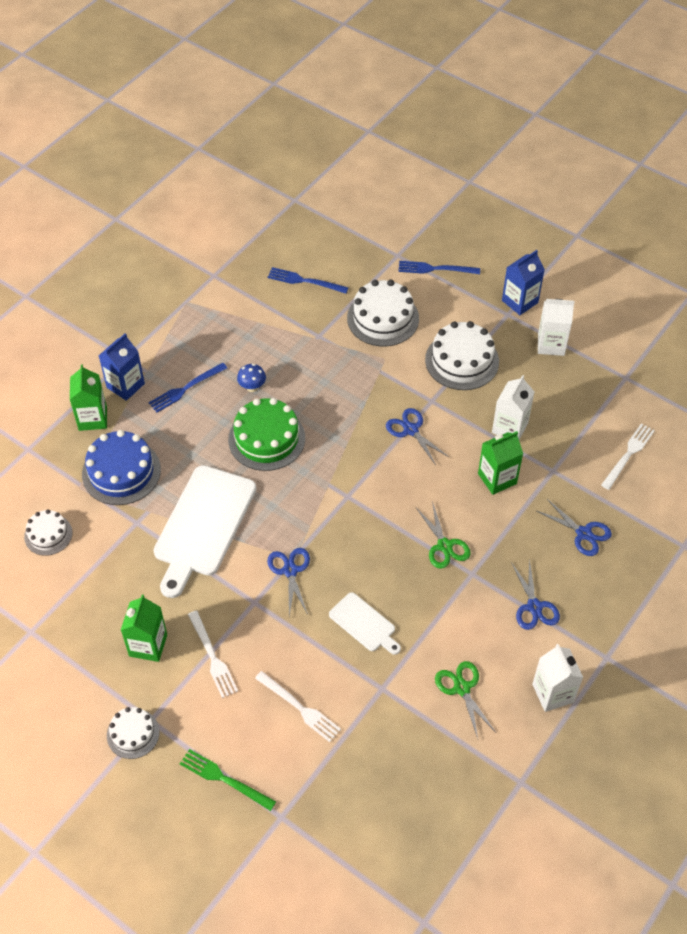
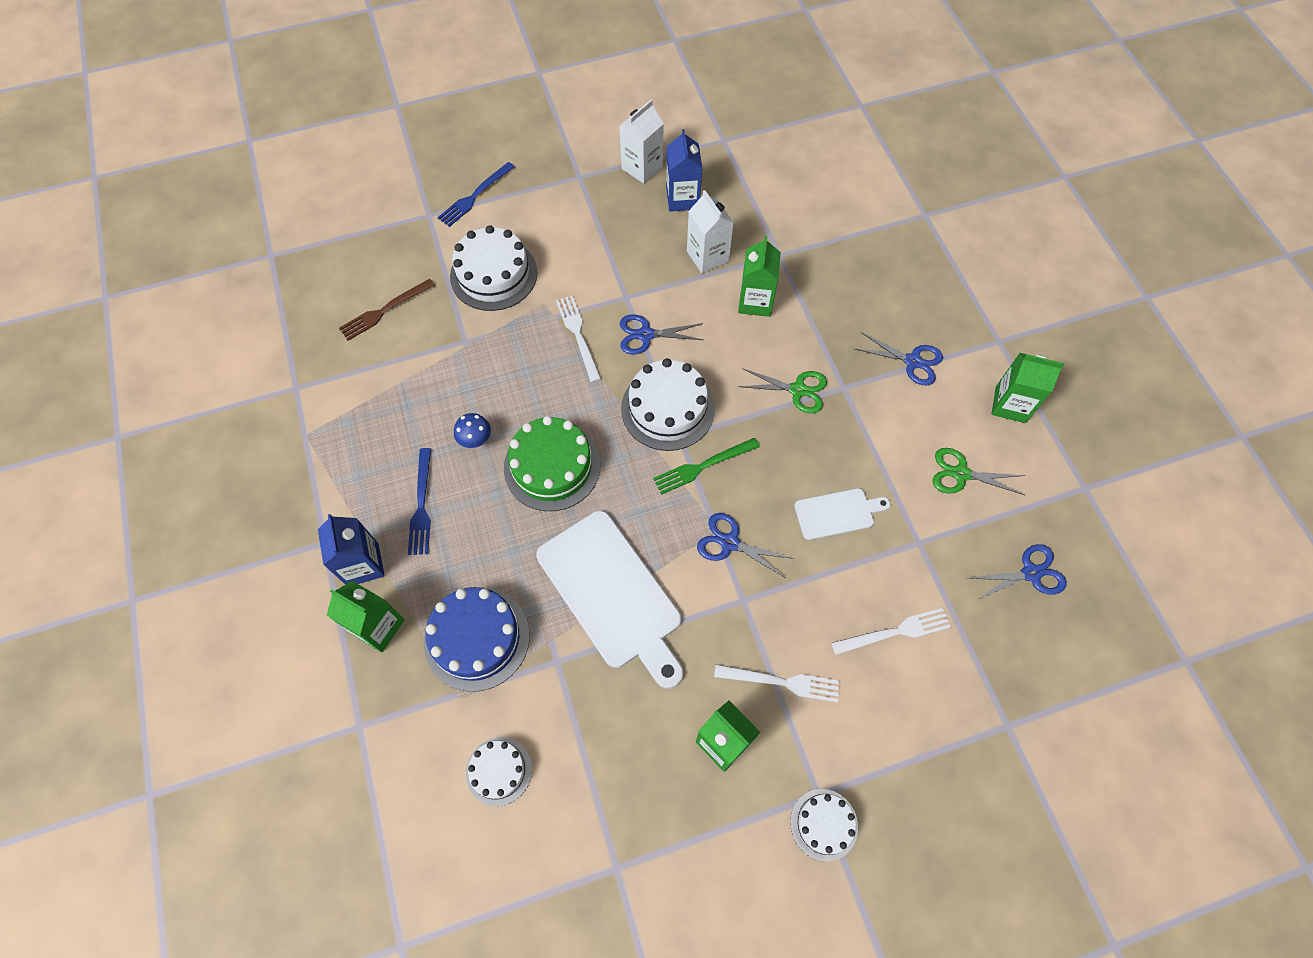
camera: 55 degrees left, 10 degrees up
green fork [180,749,276,811] -> green fork moved to [653,438,760,495]
blue fork [268,267,349,294] -> brown fork [339,279,435,341]
white cake [425,321,499,390] -> white cake moved to [621,358,715,451]
blue carton [502,250,545,315] -> blue carton moved to [666,129,702,212]
white carton [532,644,583,712] -> green carton [991,353,1064,423]
blue scissors [537,499,612,556] -> blue scissors moved to [967,544,1067,600]
white fork [601,424,655,490] -> white fork moved to [556,295,601,383]

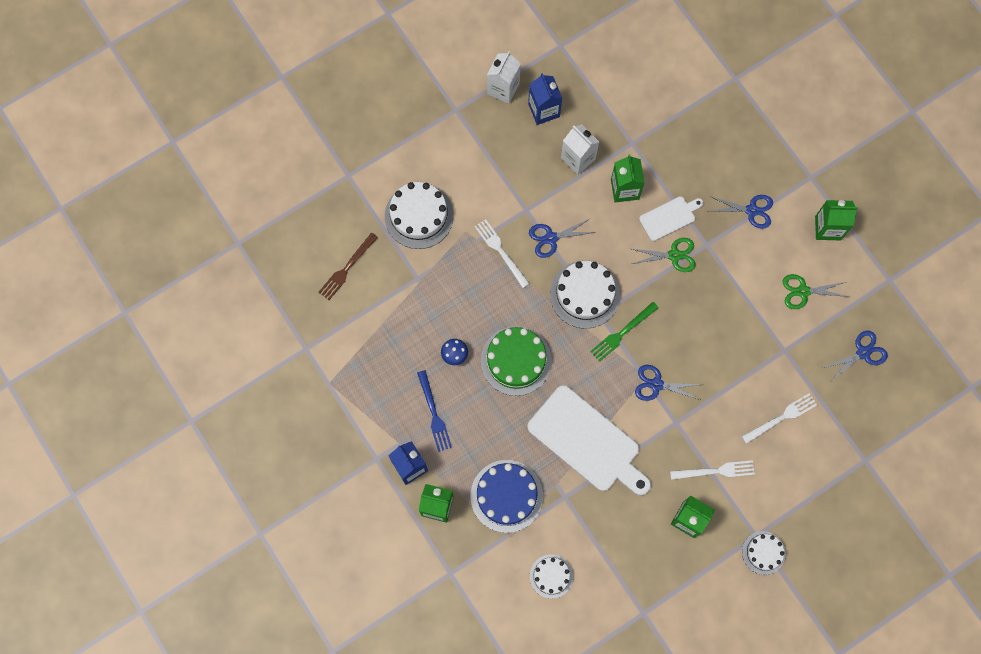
camera: 15 degrees left, 10 degrees up
blue fork [437,162,515,227] -> none
white cutting board [794,488,891,540] -> white cutting board moved to [639,196,703,241]

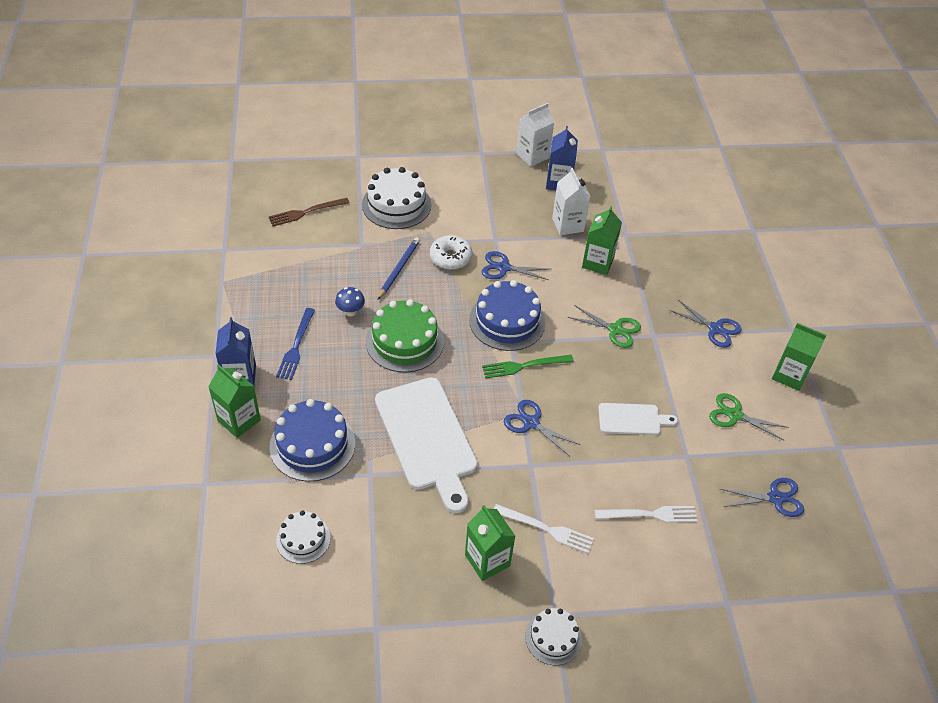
camera: 25 degrees right, 25 degrees down
white fork [475,219,530,288] -> white donut [430,235,472,270]
white cake [550,261,620,329] -> blue cake [469,280,546,351]
white cutting board [639,196,703,241] -> white cutting board moved to [598,403,678,435]
none -> blue pencil [378,237,420,299]

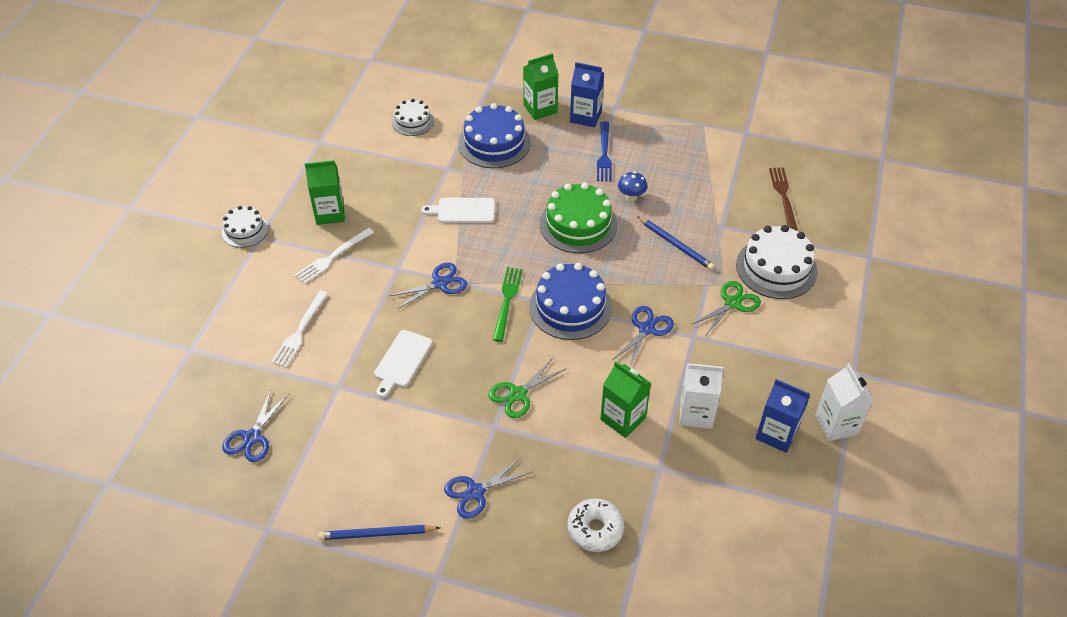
camera: 115 degrees right, 0 degrees up
blue fork [276,308,315,380] -> blue fork turned 120 degrees counterclockwise [597,121,612,182]
white cutting board [375,377,478,513] -> white cutting board [421,198,495,223], size x0.51
white donut [430,235,472,270] -> white donut moved to [567,498,624,552]
green scissors [709,393,789,441] -> green scissors moved to [691,281,761,335]
green carton [772,323,827,391] -> blue pencil [318,525,440,540]

